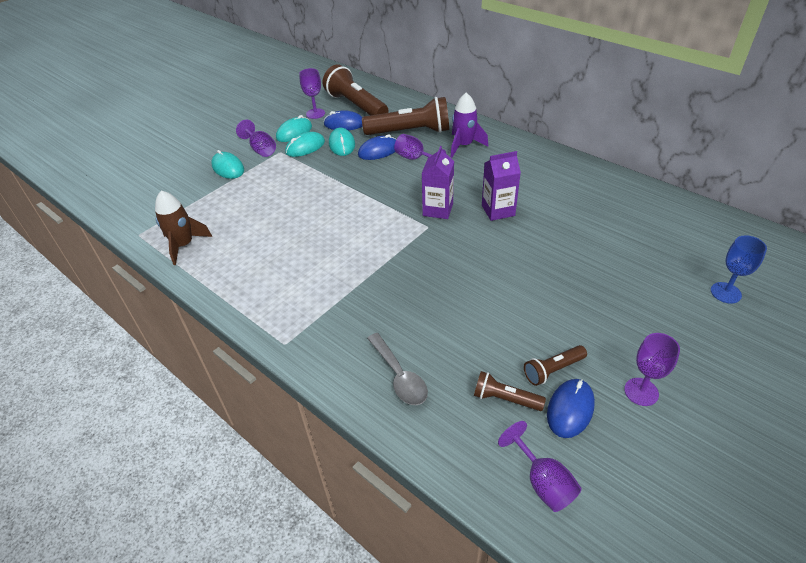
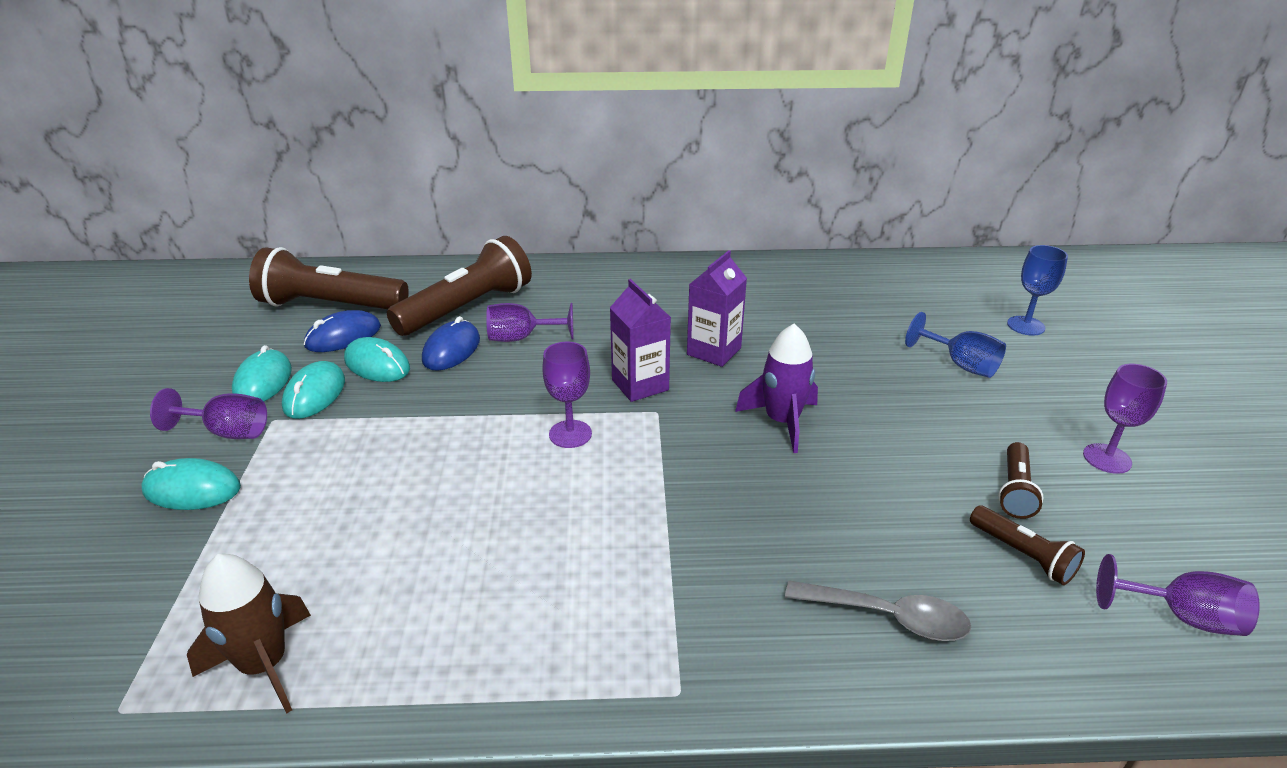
camera: 45 degrees left, 10 degrees down
purple goblet [299,68,325,119] -> purple goblet moved to [542,342,592,448]
purple rocket [451,93,488,157] -> purple rocket moved to [735,324,818,453]
brown flashlight [474,371,546,411] -> brown flashlight turned 105 degrees counterclockwise [970,505,1085,585]
blue mouse [547,379,595,438] -> none
none -> blue goblet [905,312,1006,378]

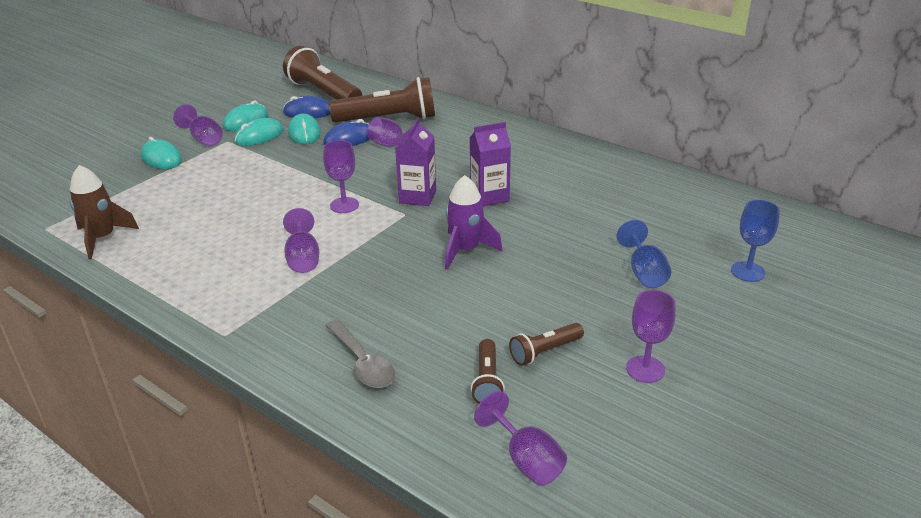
camera: 40 degrees right, 0 degrees up
none -> purple goblet [283,208,319,273]

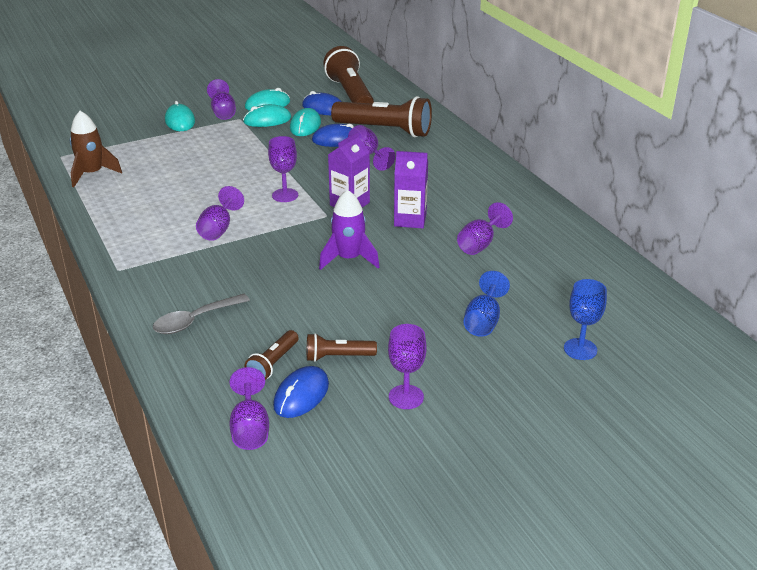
camera: 25 degrees right, 0 degrees up
grey spoon [326,320,395,388] -> grey spoon turned 60 degrees clockwise [153,294,250,334]
none -> blue mouse [273,366,329,418]
none -> purple goblet [457,202,513,255]

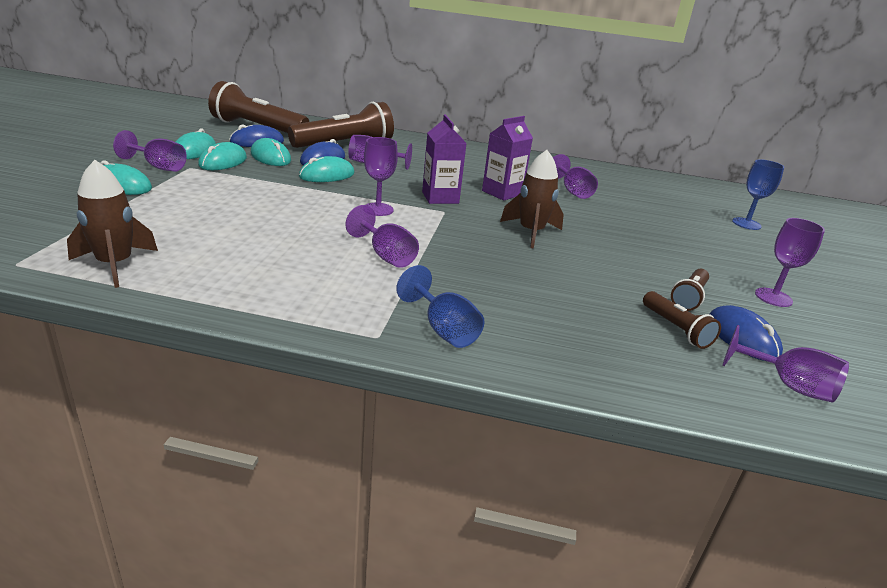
camera: 55 degrees left, 5 degrees down
grey spoon [153,294,250,334] -> none
purple rocket [319,190,379,270] -> brown rocket [500,150,564,249]
blue goblet [463,271,510,337] -> blue goblet moved to [396,265,485,348]
none -> turquoise mouse [299,156,354,182]

